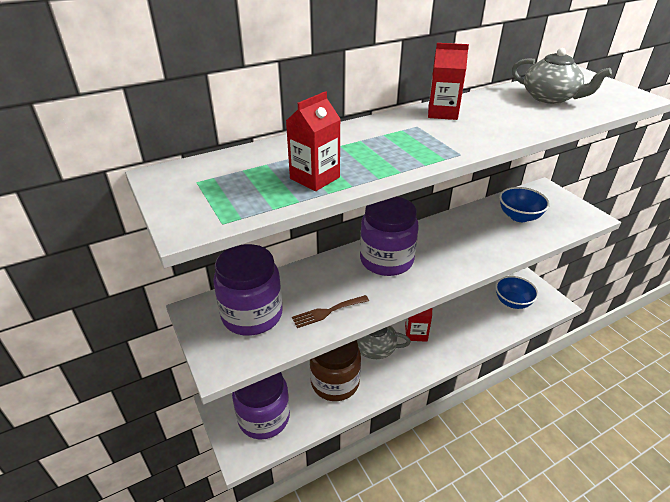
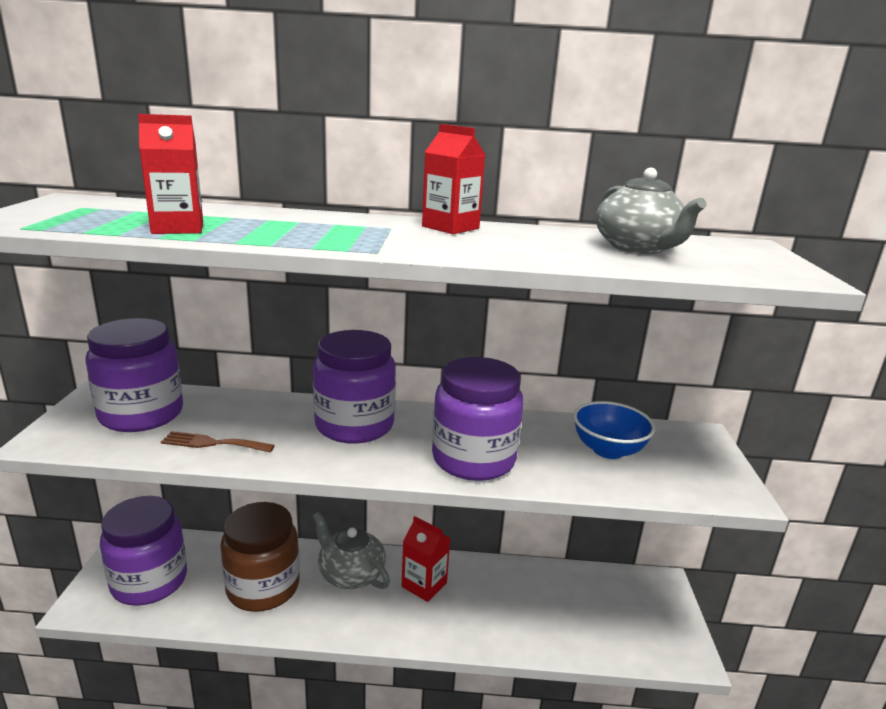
camera: 30 degrees right, 15 degrees down
blue bowl [495,276,538,309] -> none
none -> purple jar [432,357,523,481]

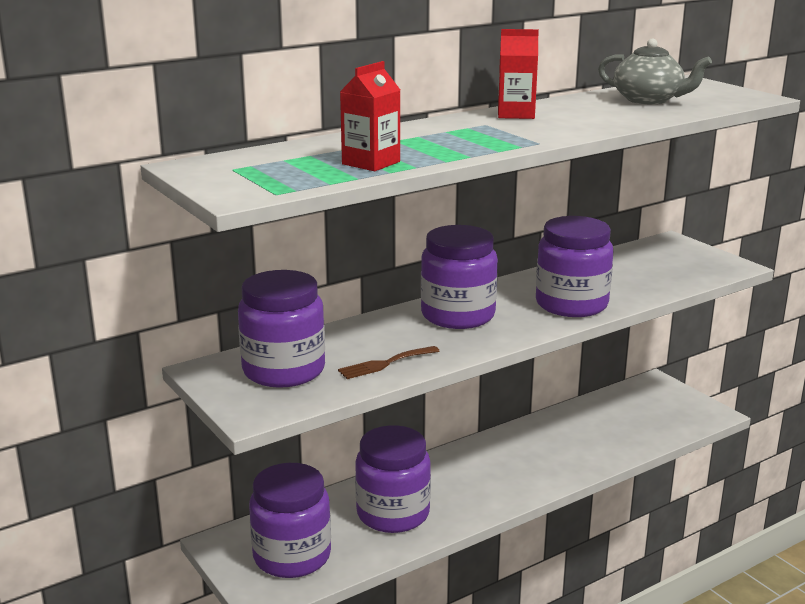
camera: 35 degrees left, 0 degrees up
brown jar [220,502,300,612] -> purple jar [355,425,431,533]
grey teapot [313,512,390,589] -> none
red carton [402,516,450,602] -> none
blue bowl [573,401,655,459] -> none

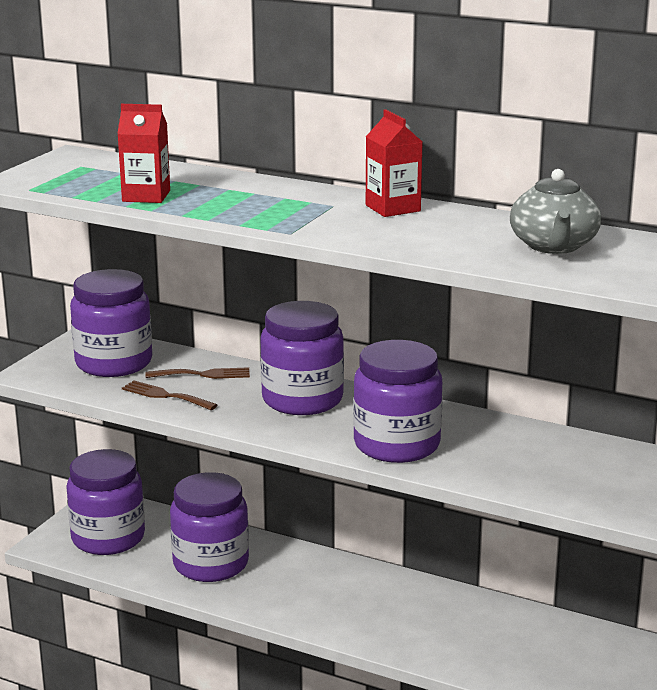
camera: 60 degrees right, 0 degrees up
none -> brown fork [146,367,250,379]

